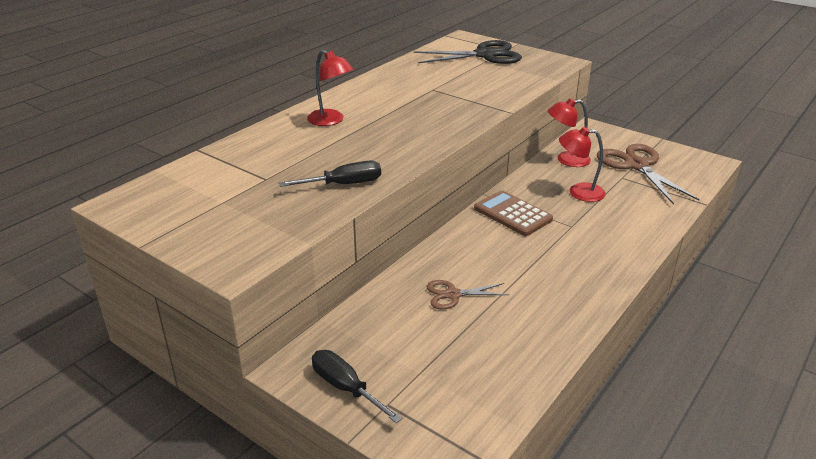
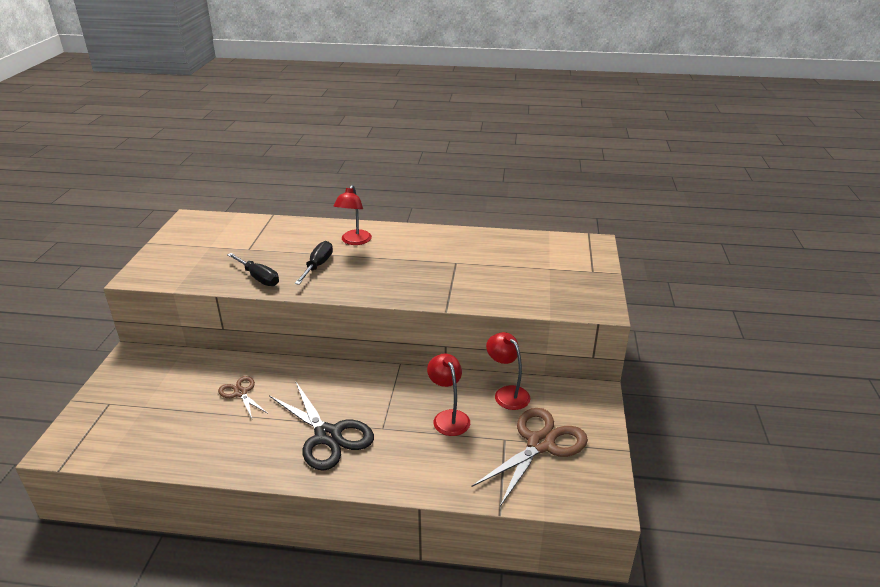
camera: 60 degrees right, 0 degrees up
black screwdriver [312,350,402,423] -> black screwdriver moved to [295,241,333,285]
black scissors [413,40,522,64] -> black scissors moved to [269,382,374,471]
brown calculator [474,190,553,236] -> none

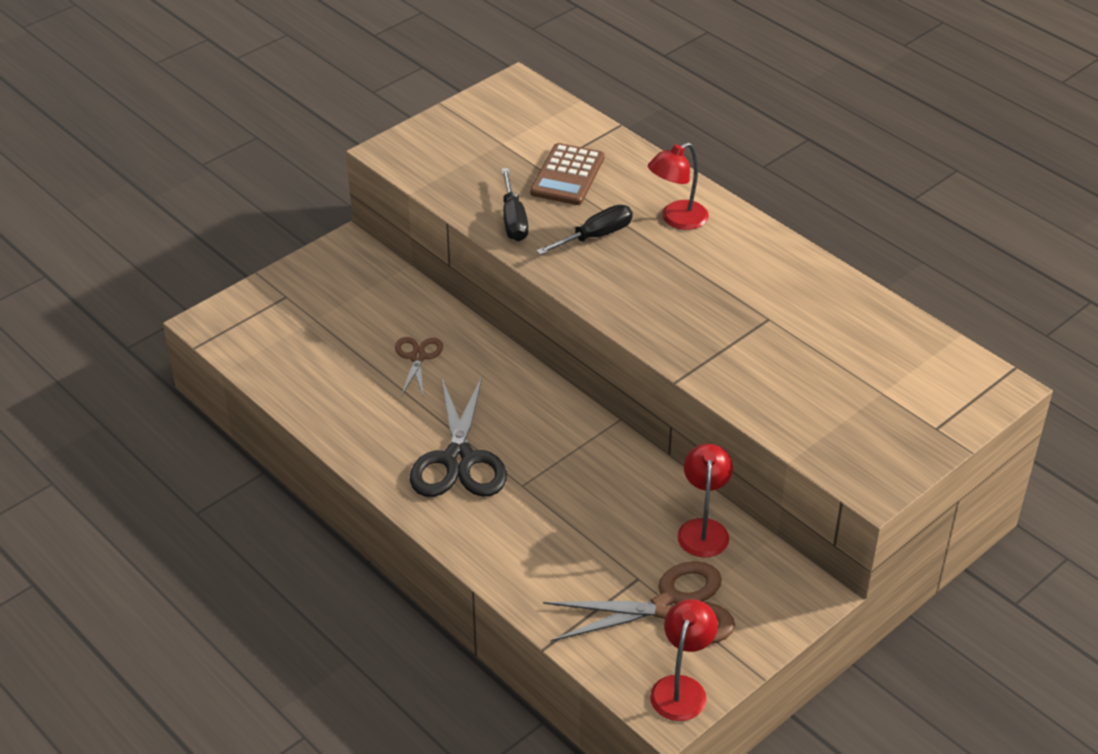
camera: 40 degrees right, 10 degrees up
red lamp [427,353,470,436] -> red lamp moved to [650,599,718,721]
none -> brown calculator [530,143,605,205]

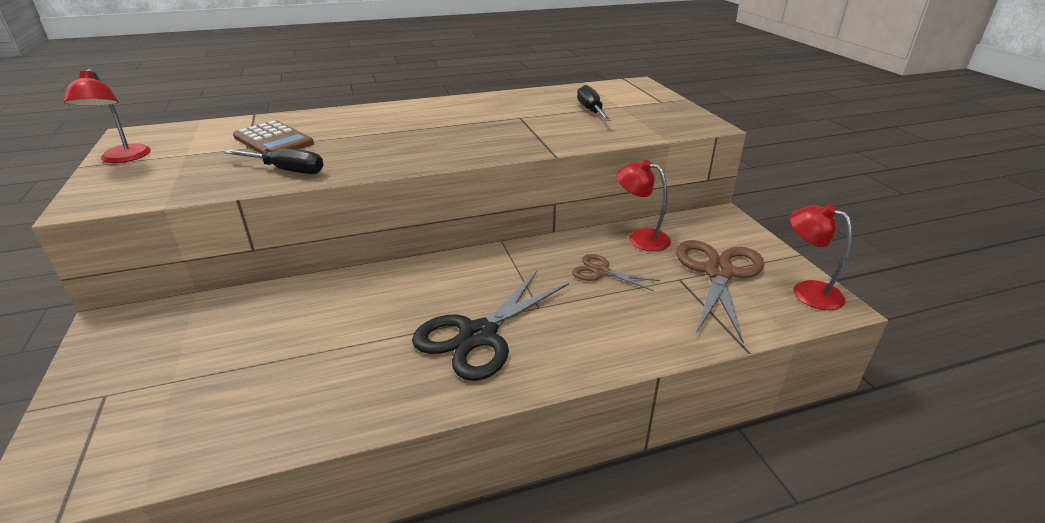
camera: 65 degrees left, 10 degrees down
brown scissors [395,337,443,396] -> brown scissors moved to [572,254,660,291]
black scissors [410,376,507,497] -> black scissors turned 105 degrees clockwise [412,271,569,381]
black screwdriver [536,205,633,255] -> black screwdriver moved to [577,85,611,121]
red lamp [648,142,709,230] -> red lamp moved to [63,69,151,163]

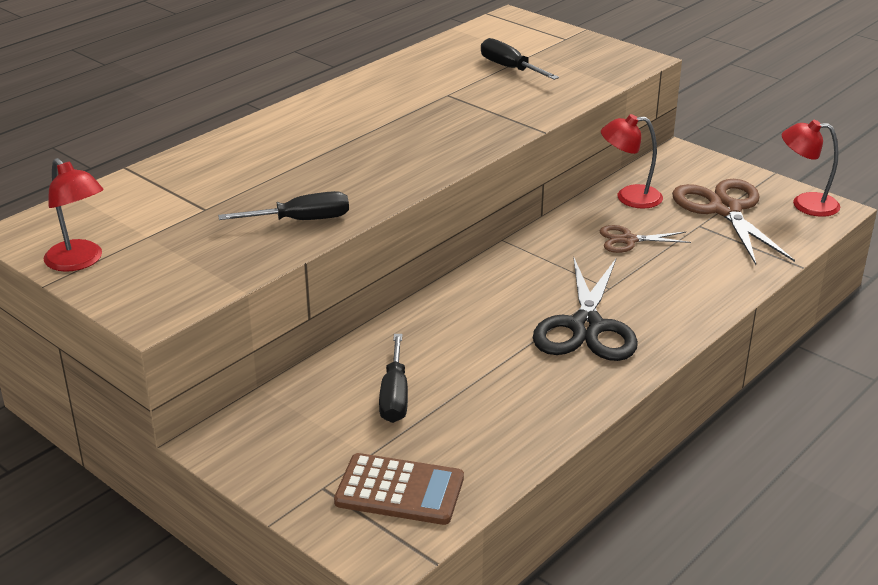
camera: 30 degrees left, 0 degrees up
brown calculator [233,120,314,154] -> brown calculator moved to [334,453,464,525]
none -> black screwdriver [379,334,408,423]

